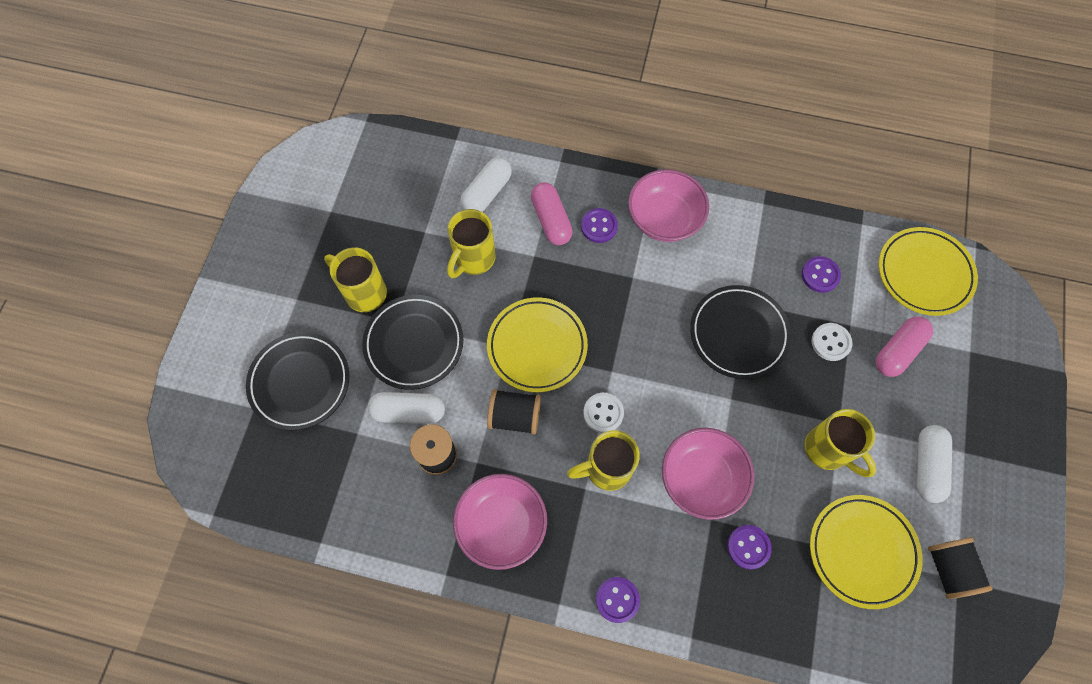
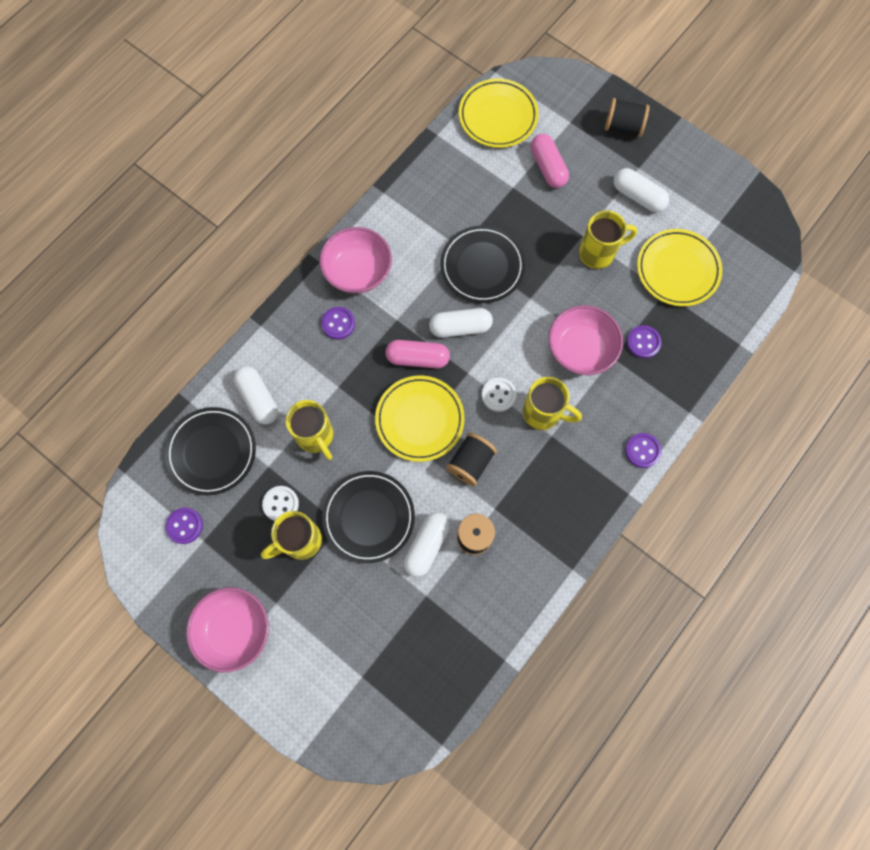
camera: 65 degrees left, 5 degrees up
black plate [246,332,349,430] -> black plate moved to [165,407,256,496]
pink bowl [453,474,547,570] -> pink bowl moved to [186,587,269,672]
pink capsule [531,182,573,245] -> pink capsule moved to [385,340,450,368]
yellow mug [567,430,640,491] -> yellow mug turned 75 degrees counterclockwise [523,377,582,430]
purple button [801,256,841,293] -> purple button moved to [165,508,203,544]
white button [811,323,853,361] -> white button moved to [262,486,299,521]
black spool [928,537,992,599] -> black spool moved to [605,98,650,137]
none -> white capsule [429,308,493,338]

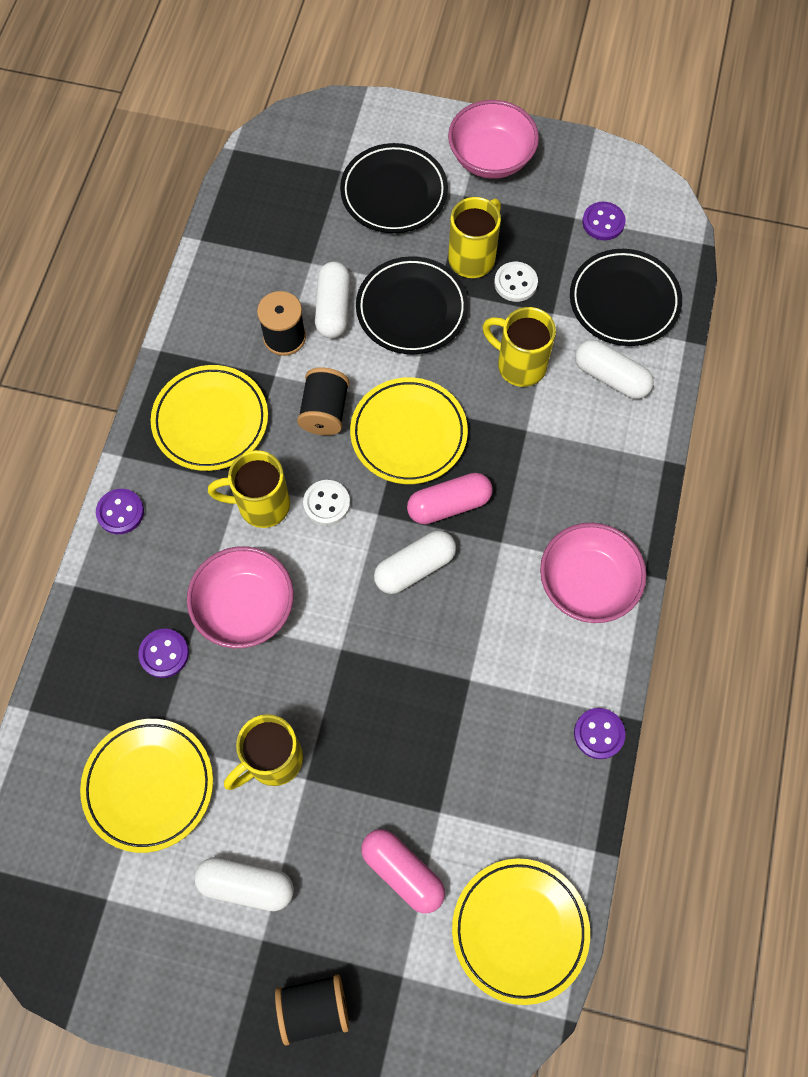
camera: 155 degrees right, 5 degrees down
purple button [321,307,355,340] -> purple button moved to [574,708,625,759]
black plate [440,226,525,303] -> black plate moved to [340,143,448,233]
none -> yellow plate [151,365,268,471]

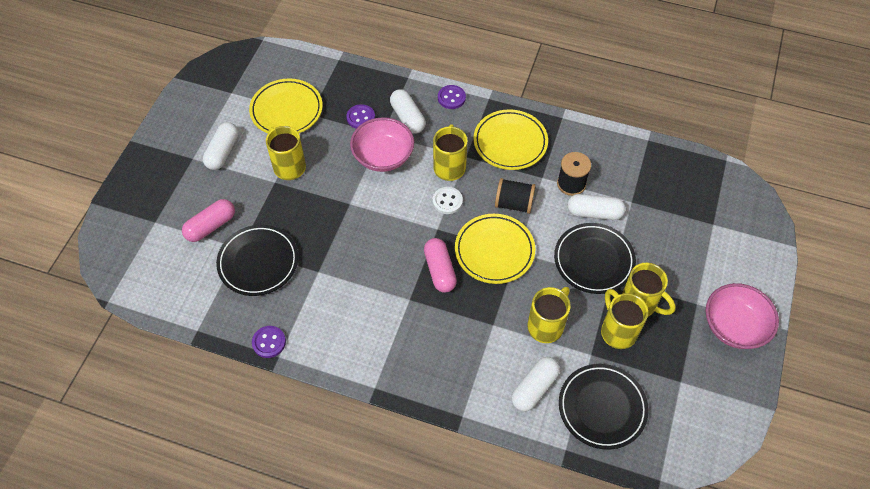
camera: 95 degrees right, 10 degrees down
black spool [275,974,349,1045] -> none
black plate [340,143,448,233] -> black plate moved to [216,225,298,296]
white capsule [374,531,456,594] -> white capsule moved to [390,89,426,134]
yellow plate [452,859,590,1005] -> none
white button [494,262,538,302] -> yellow mug [601,289,648,349]
pink bowl [540,523,646,623] -> none
purple button [582,202,625,240] -> none

